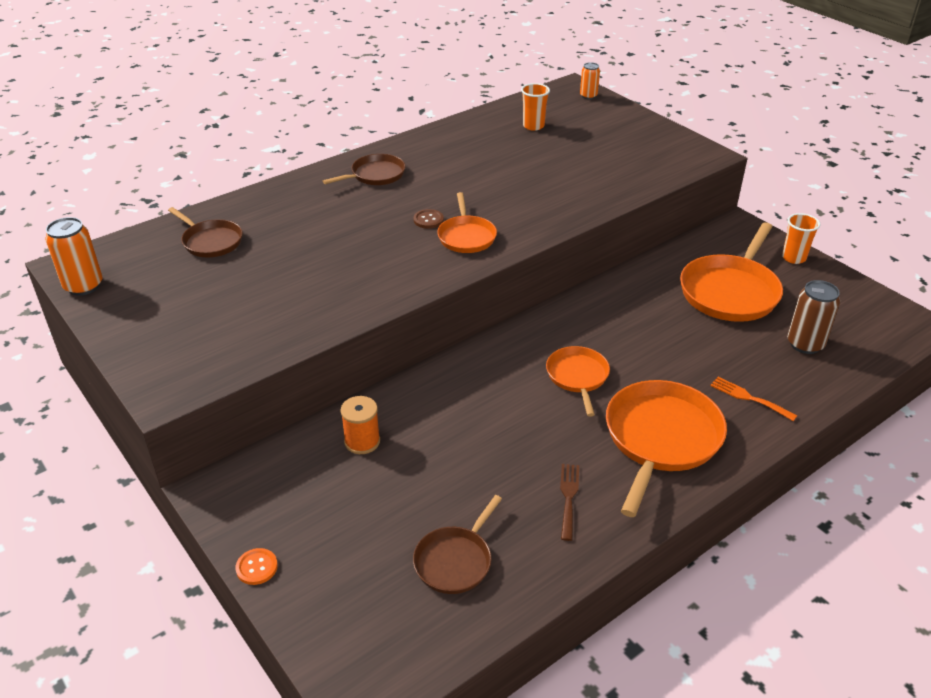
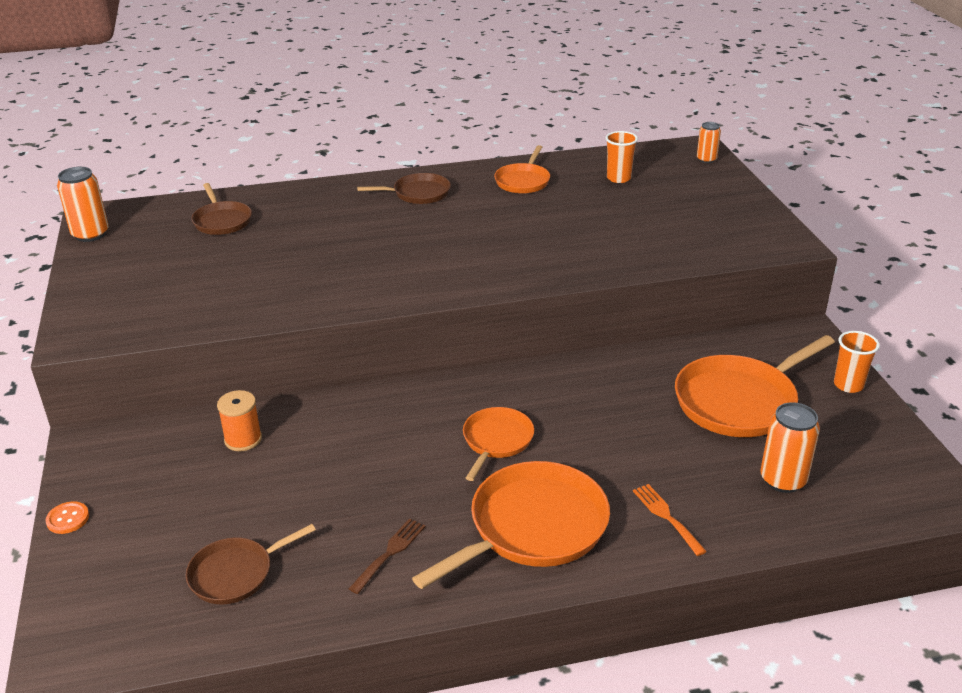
camera: 25 degrees right, 5 degrees down
brown button [413,209,444,229] -> none
orange pan [437,192,497,253] -> orange pan moved to [494,145,550,194]
brown can [787,280,840,354] -> orange can [760,402,820,493]

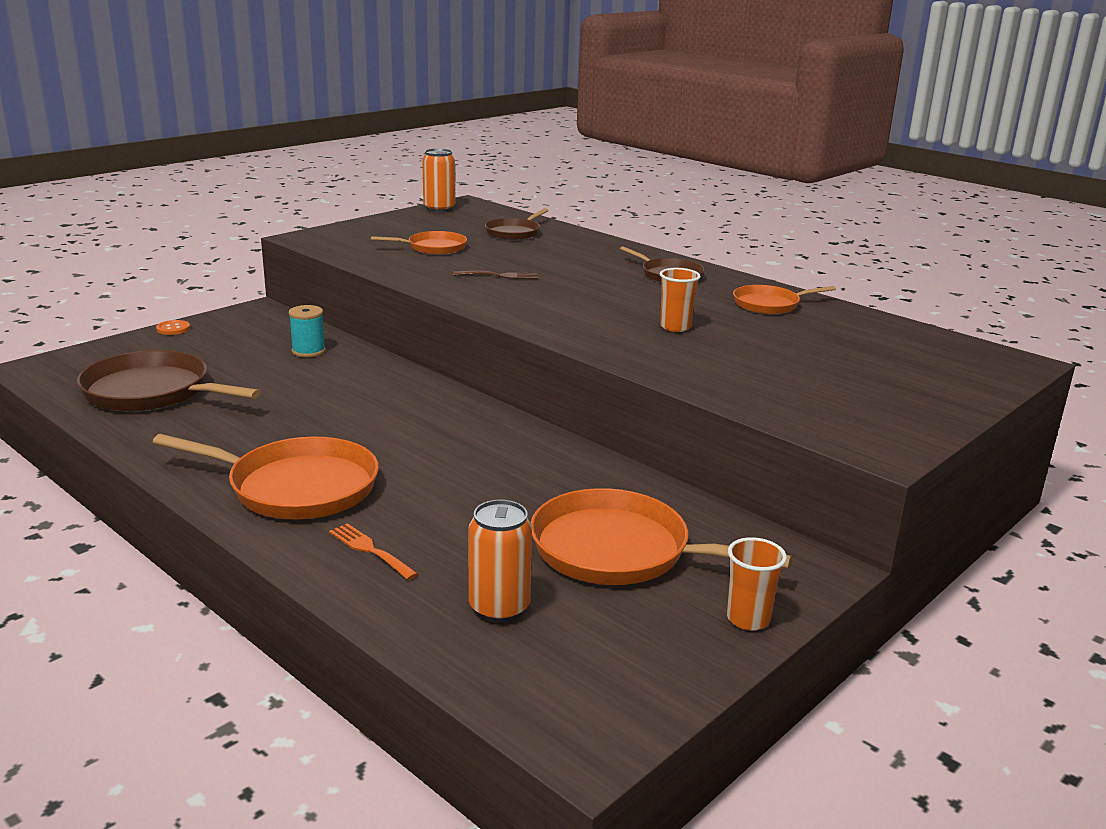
camera: 55 degrees right, 10 degrees down
brown pan [185,524,316,604] -> brown pan [77,350,261,412], size x1.74
orange spool [217,390,262,451] -> turquoise spool [289,305,326,357]
brown fork [348,518,426,594] -> brown fork moved to [453,270,538,279]
orange pan [463,407,534,481] -> orange pan moved to [371,231,467,255]
orange cup [606,131,638,183] -> orange cup moved to [660,268,701,332]
orange fork [633,484,707,556] -> orange fork turned 75 degrees counterclockwise [329,523,418,580]
orange can [697,122,721,163] -> none

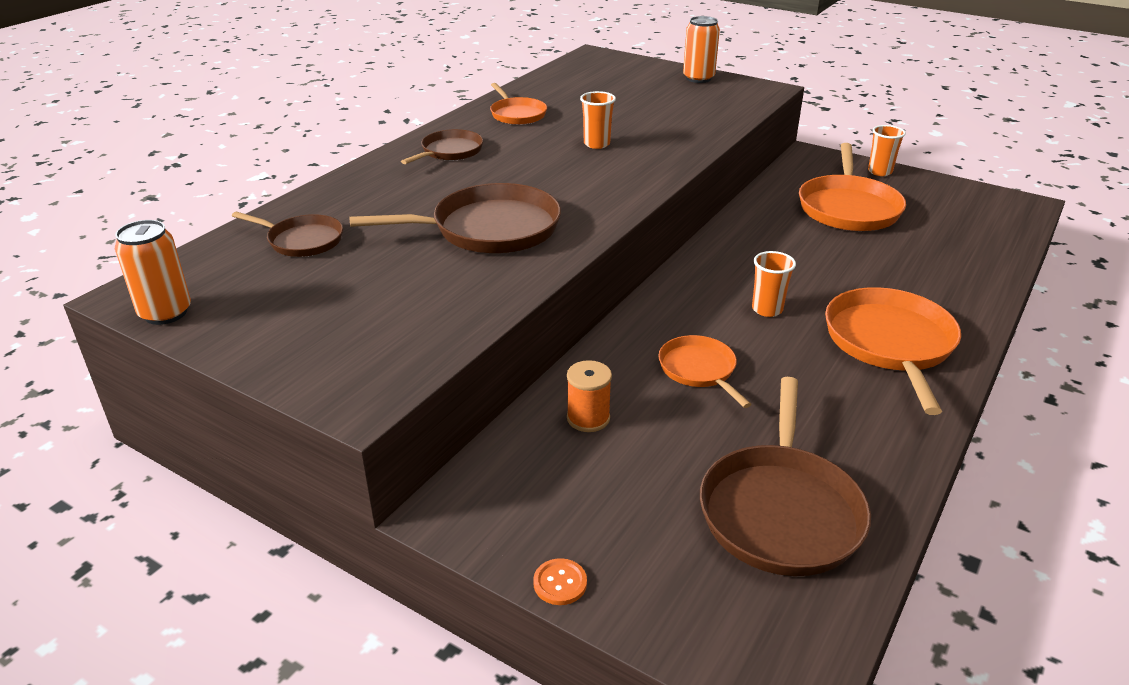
camera: 100 degrees left, 10 degrees up
turquoise spool [289,305,326,357] -> orange spool [567,360,612,432]
orange fork [329,523,418,580] -> none
orange pan [371,231,467,255] -> orange pan moved to [658,335,752,408]
brown fork [453,270,538,279] -> brown pan [349,183,561,253]
orange can [469,500,532,623] -> orange can moved to [683,16,720,83]
none -> orange cup [752,251,796,317]

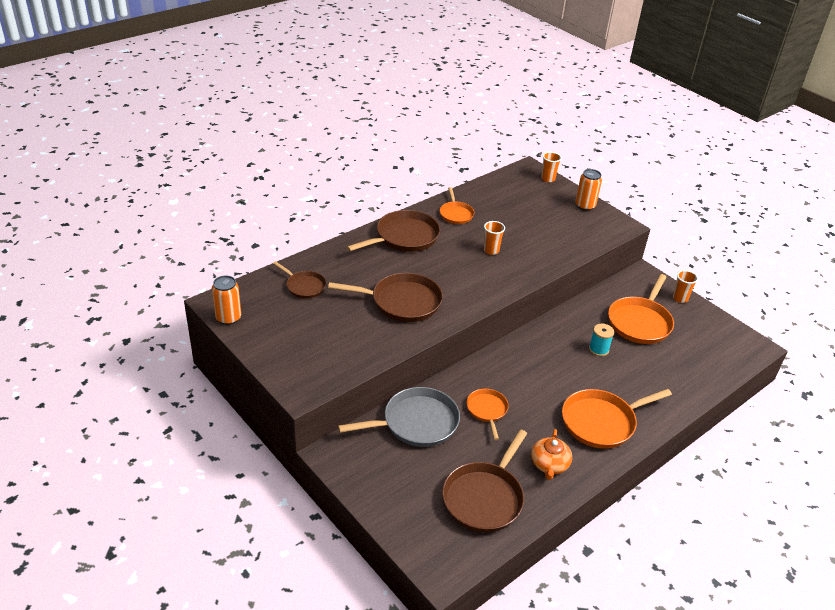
camera: 15 degrees right, 5 degrees up
brown pan [401,129,483,164] -> brown pan [347,210,440,252], size x1.74
orange button [533,558,587,605] -> none
orange spool [567,360,612,432] -> grey pan [338,387,460,447]
orange cup [752,251,796,317] -> orange cup moved to [541,152,562,182]
orange pan [825,287,961,415] -> orange pan turned 135 degrees counterclockwise [562,389,672,449]
none -> orange teapot [531,429,572,480]
none -> turquoise spool [589,324,614,357]

